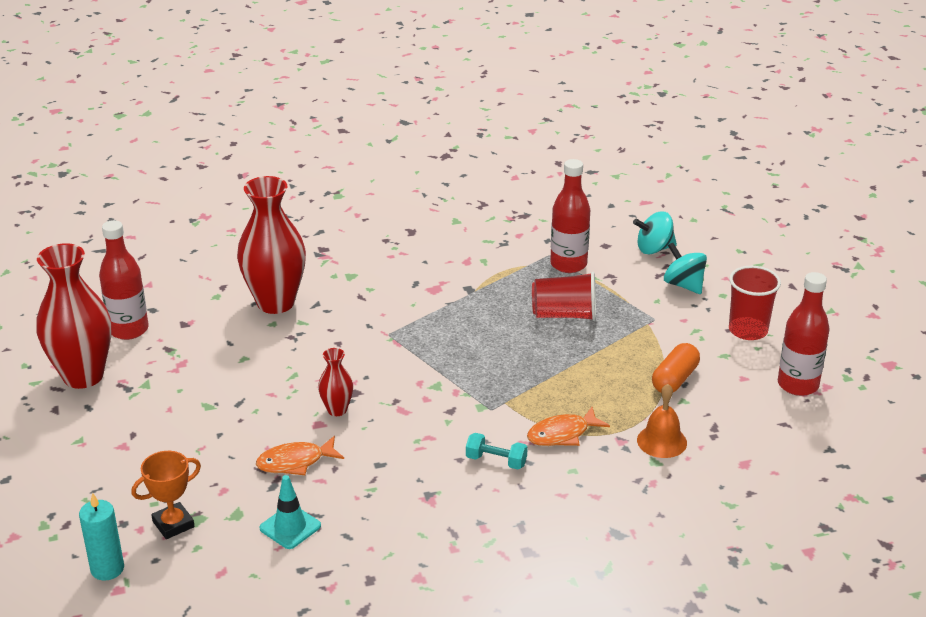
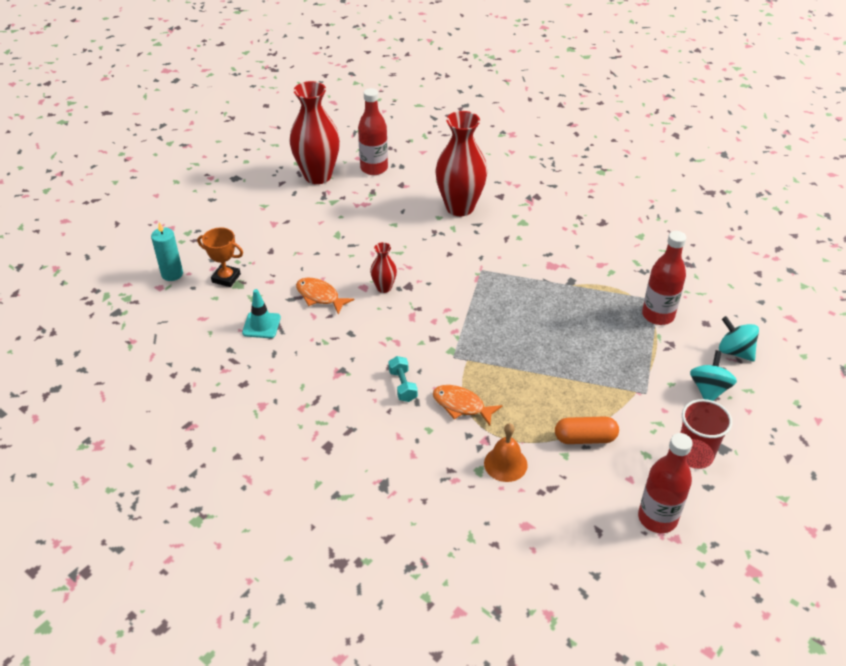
camera: 55 degrees right, 10 degrees up
red cup [532,272,596,321] -> none

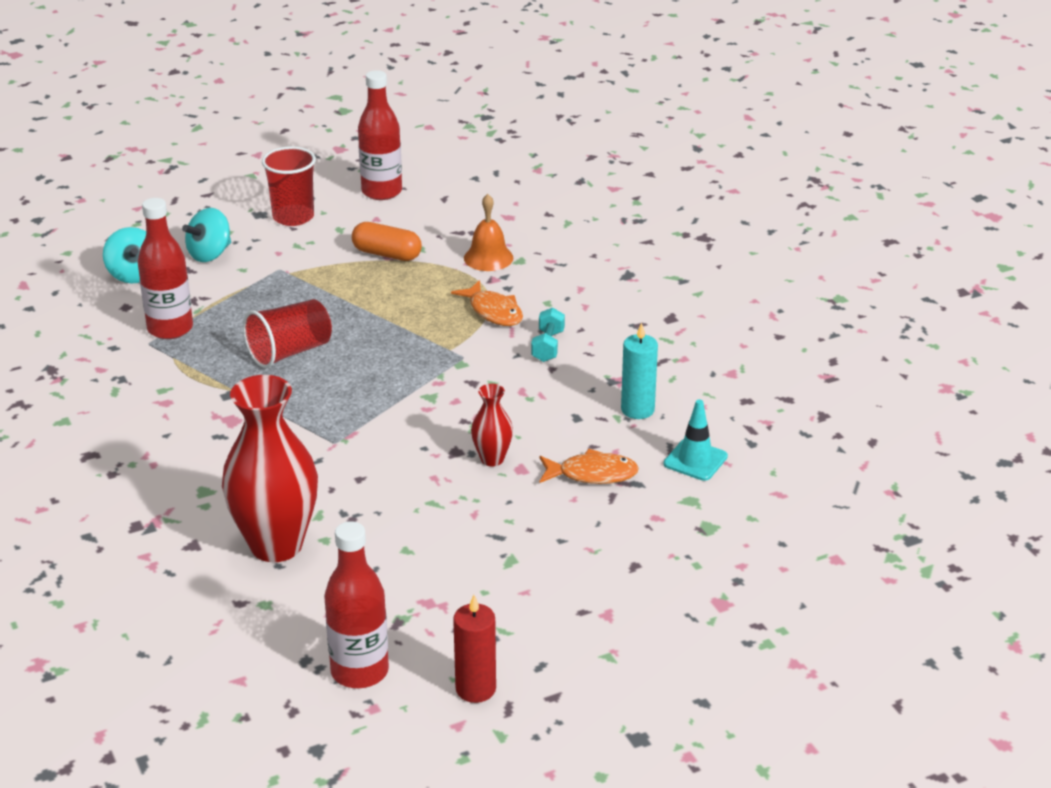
camera: 155 degrees left, 10 degrees down
turquoise candle [151,222,183,281] -> turquoise candle moved to [621,323,658,419]
orange trophy [197,228,243,287] -> none
red vase [289,81,340,184] -> red candle [453,595,496,703]
orange fish [296,278,354,314] -> orange fish turned 60 degrees counterclockwise [539,449,639,484]
none -> red cup [243,299,332,368]

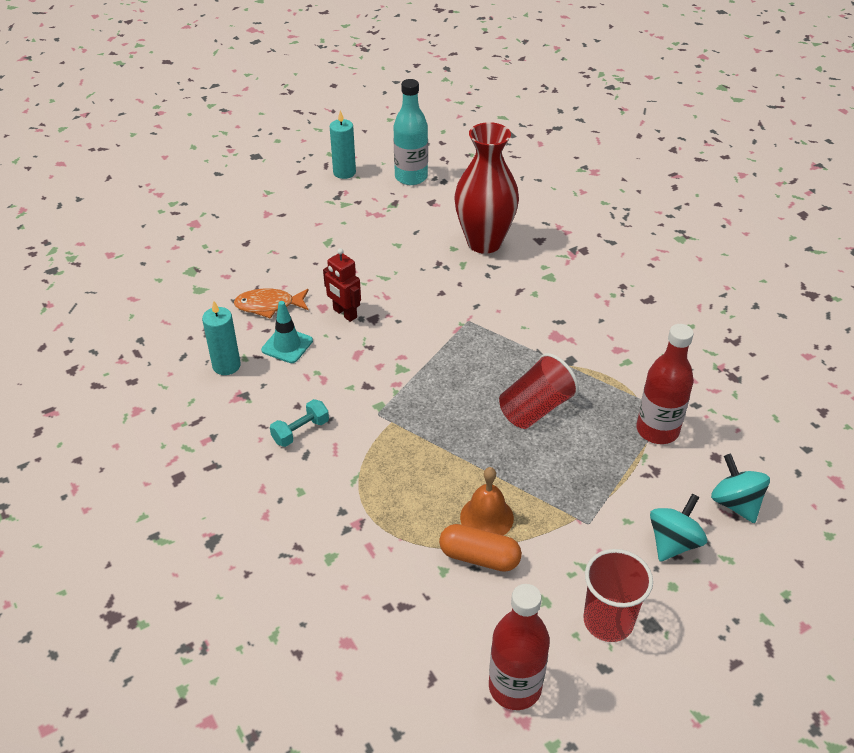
camera: 175 degrees right, 10 degrees up
red bottle [324,521,389,688] -> turquoise bottle [394,79,428,185]
orange fish [451,280,523,326] -> none
red candle [453,595,496,703] -> turquoise candle [330,110,356,179]
orange bell [464,194,513,271] -> orange bell moved to [460,467,514,535]
red vase [471,384,513,466] -> red robot [323,248,361,322]
turquoise dumbbell [531,307,565,362] -> turquoise dumbbell turned 45 degrees clockwise [270,399,329,447]
turquoise traffic cone [664,399,728,481] -> turquoise traffic cone moved to [261,301,313,363]

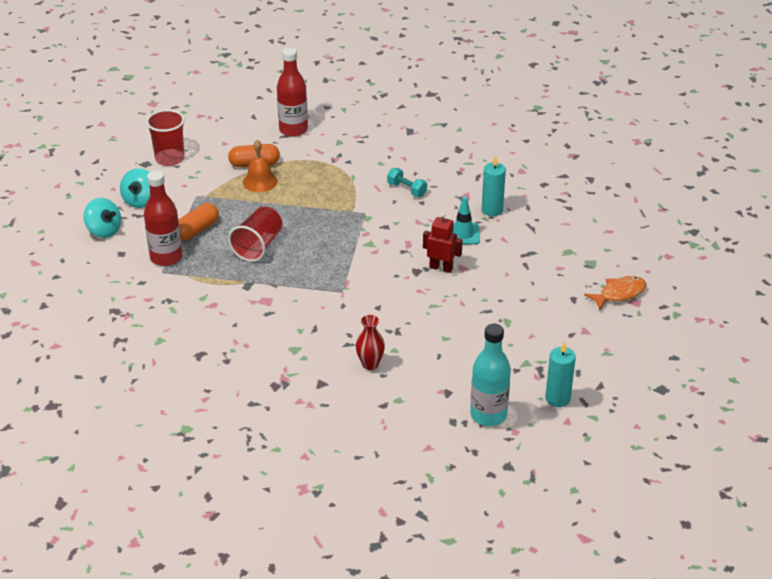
camera: 155 degrees right, 5 degrees down
orange fish [234,289,309,319] -> orange fish moved to [584,276,646,310]
turquoise dumbbell [270,399,329,447] -> turquoise dumbbell turned 75 degrees counterclockwise [387,168,427,197]
red vase [454,122,519,254] -> red vase [356,315,385,370], size x0.47
red bottle [489,584,550,710] -> red bottle moved to [277,48,308,137]
none -> orange capsule [178,203,219,240]

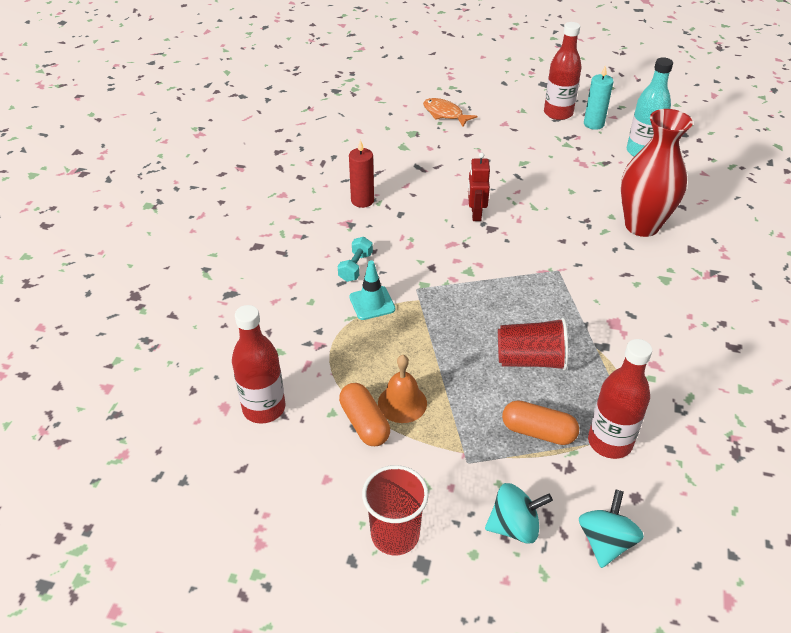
camera: 110 degrees left, 5 degrees up
red vase [356,315,385,370] -> red vase [621,109,693,237], size x2.12
turquoise traffic cone [453,197,480,245] -> turquoise traffic cone moved to [349,260,395,320]
turquoise candle [482,156,506,216] -> red candle [349,140,374,208]
none -> red bottle [544,22,582,120]

